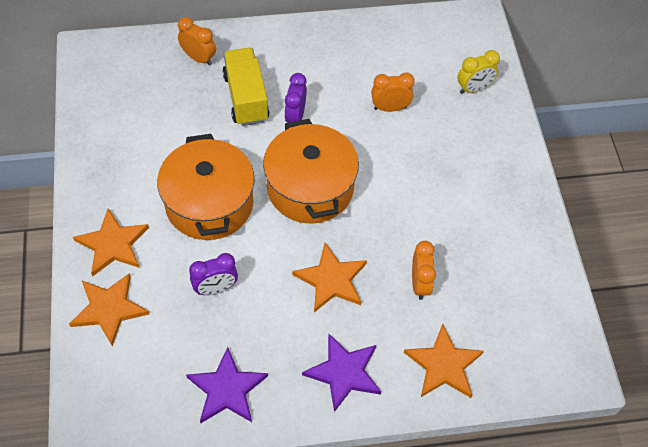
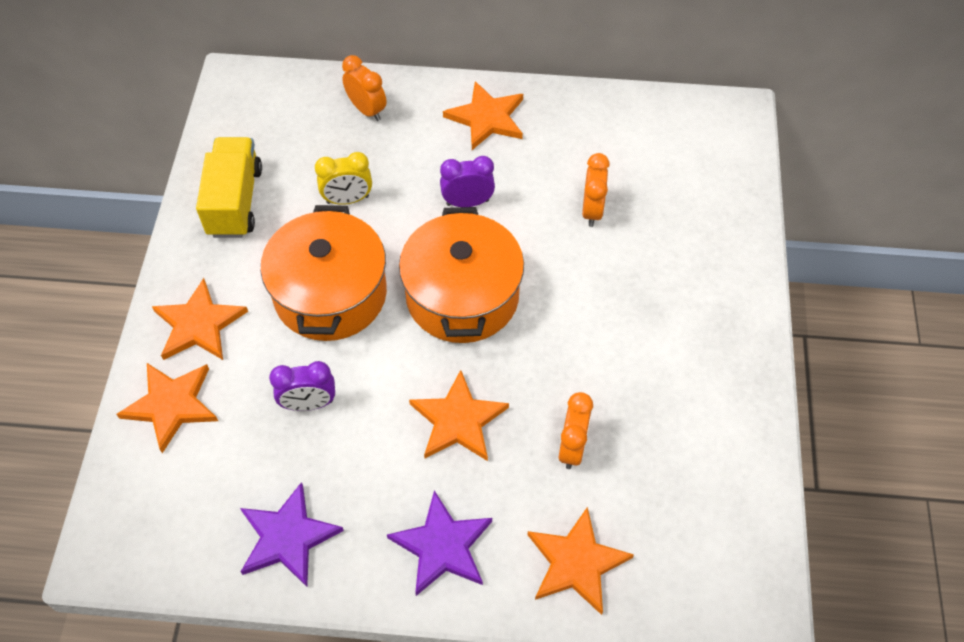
camera: 15 degrees right, 0 degrees up
yellow truck [222,48,269,126] -> yellow truck moved to [196,137,262,238]
purple clock [284,73,307,123] -> purple clock turned 60 degrees clockwise [440,156,495,207]
orange clock [371,73,415,112] -> orange clock turned 90 degrees clockwise [582,153,610,227]
yellow clock [457,50,500,94] -> yellow clock moved to [315,152,372,205]
none -> orange star [443,81,523,150]

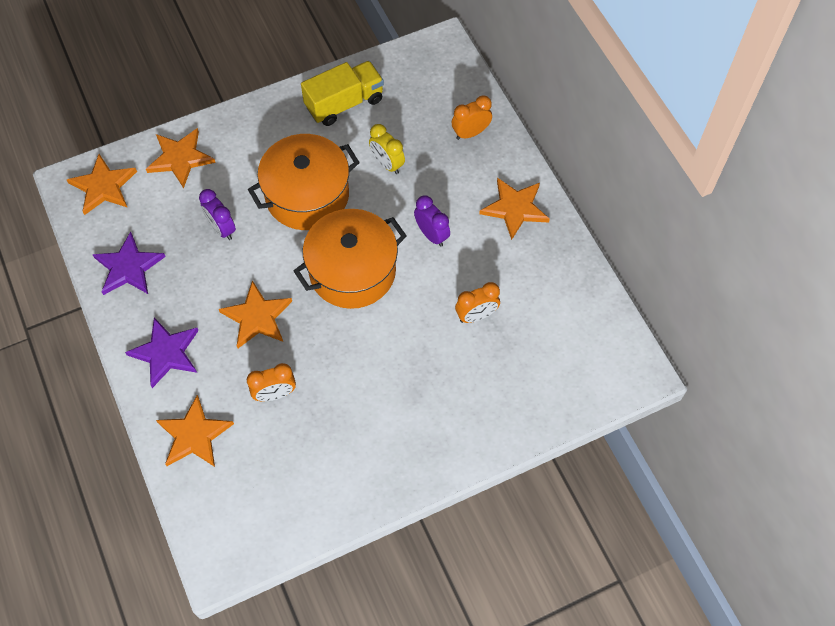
camera: 60 degrees right, 5 degrees up
orange star [152,278,248,360] -> orange star moved to [67,154,137,215]
orange clock [342,55,387,121] -> orange clock turned 135 degrees counterclockwise [451,95,492,140]

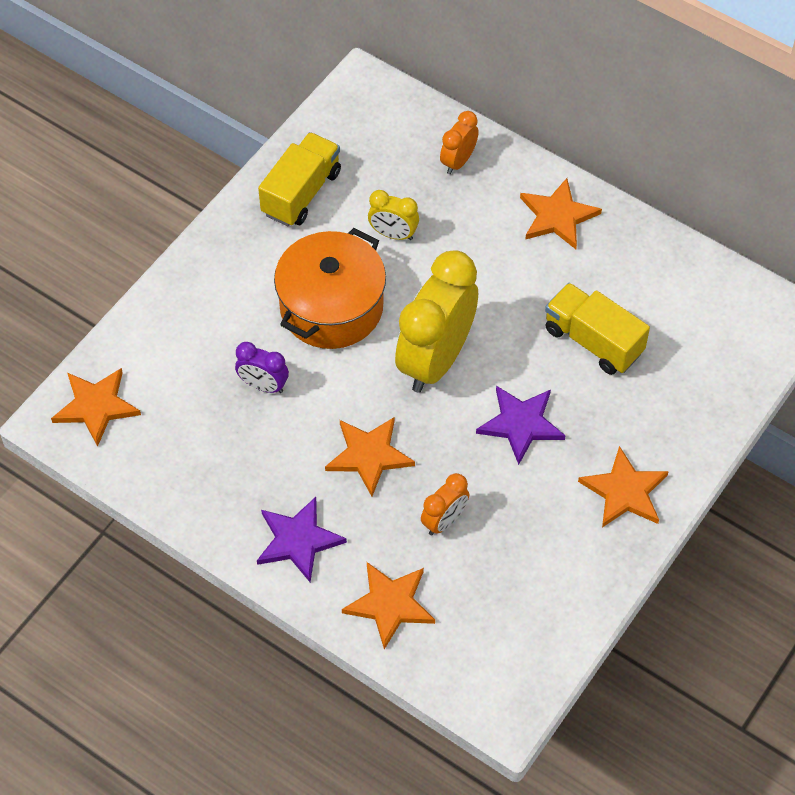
camera: 30 degrees left, 5 degrees down
purple star [92,232,166,295] -> purple star moved to [476,386,566,465]
orange star [146,128,216,188] -> orange star moved to [578,446,669,528]
orange pot [294,209,407,309] -> yellow clock [395,250,478,393]
purple clock [414,195,450,247] -> none
orange clock [455,282,500,323] -> yellow truck [545,283,650,375]

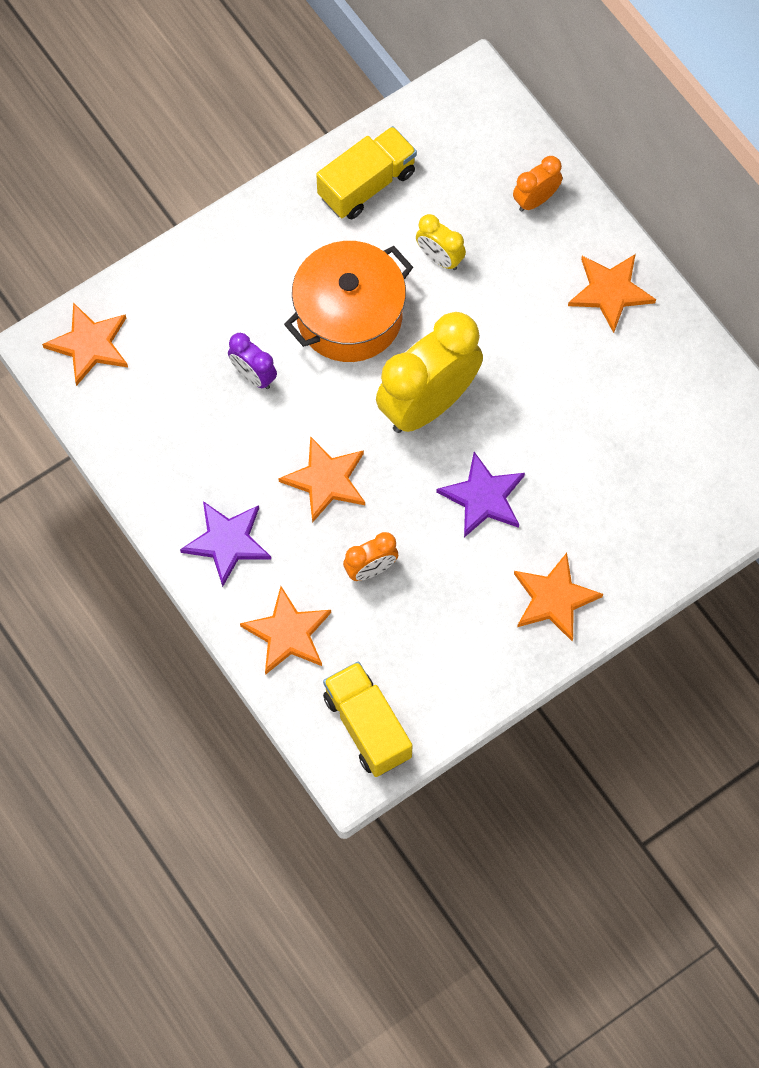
camera: 20 degrees right, 10 degrees up
yellow truck [545,283,650,375] -> yellow truck moved to [323,661,413,777]

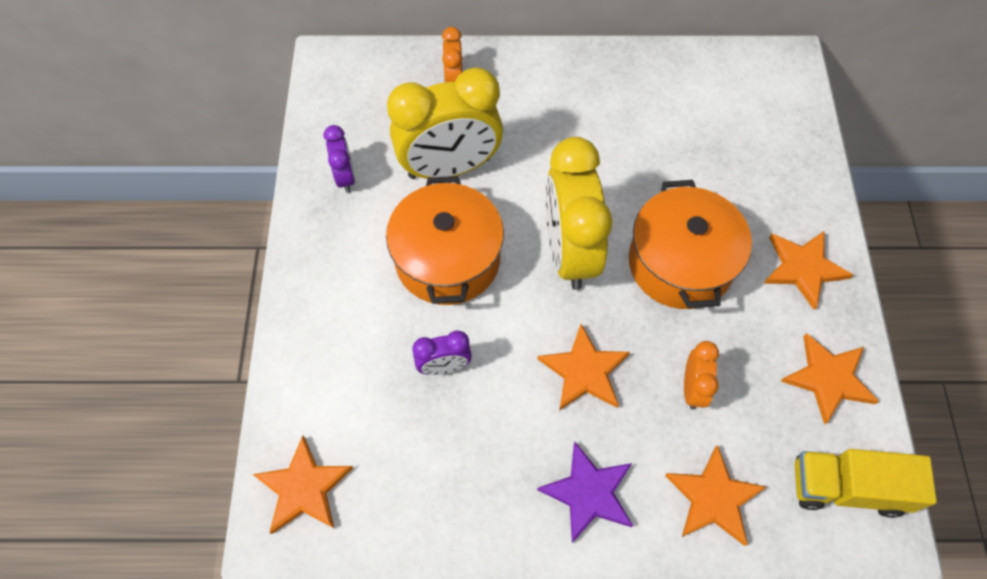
camera: 55 degrees left, 5 degrees down
yellow truck [316,126,417,219] -> purple clock [324,125,355,193]
yellow clock [416,214,466,270] -> yellow clock [387,67,503,179], size x2.12
purple star [436,452,525,538] -> orange pot [629,180,752,309]
orange star [568,254,656,333] -> orange star moved to [781,333,879,425]

